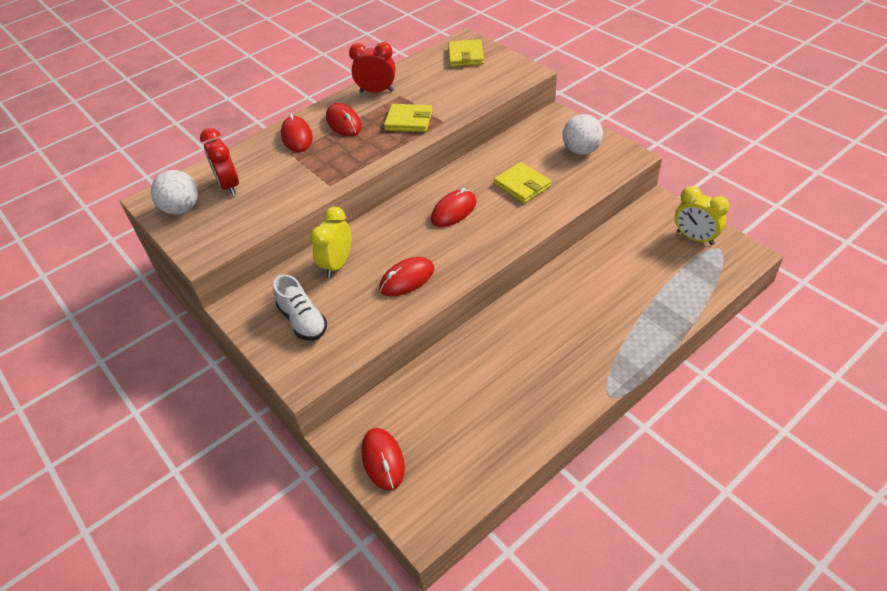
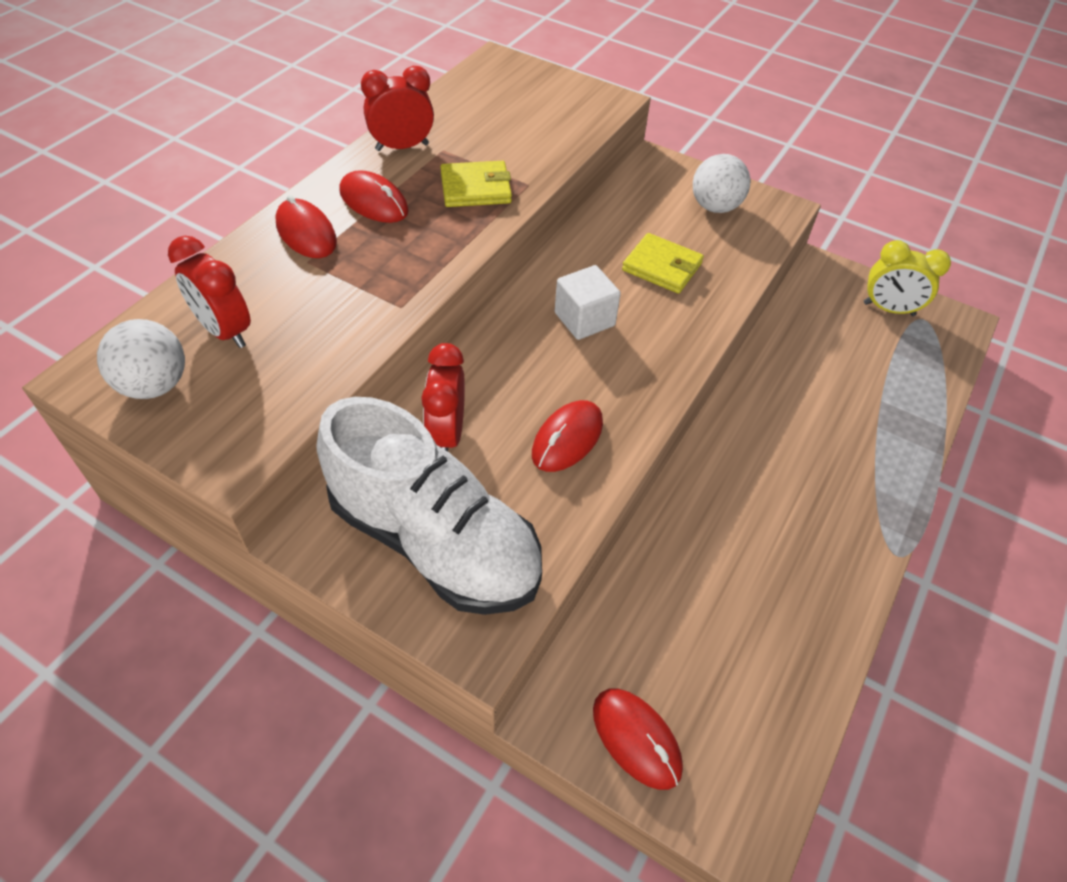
camera: 25 degrees left, 5 degrees up
white shoe [273,274,327,341] -> white shoe [317,397,542,615], size x2.02
yellow clock [310,207,352,278] -> red clock [421,343,465,451]
red mouse [431,188,477,227] -> white cube [555,265,621,340]
yellow wallet [448,39,484,67] -> none

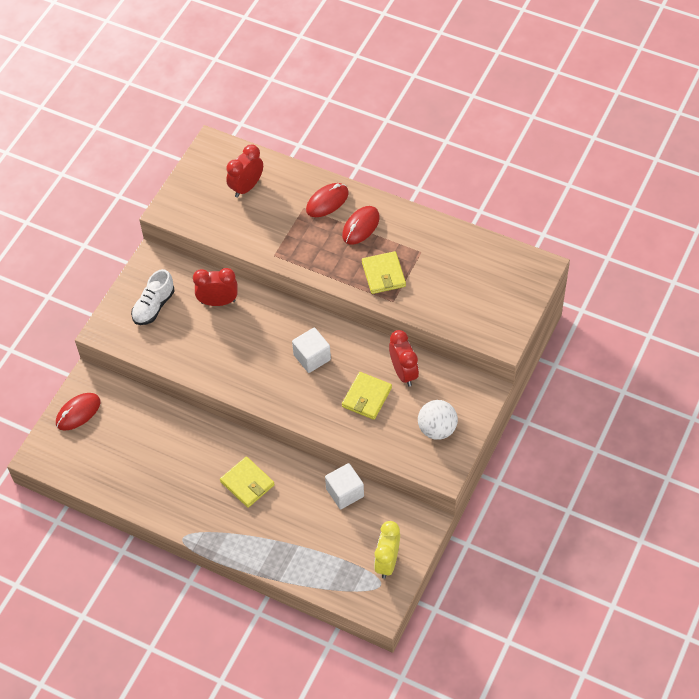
camera: 90 degrees right, 5 degrees up
white ball [97,319,185,399] -> none
white shoe [317,397,542,615] -> white shoe [131,269,175,325], size x0.50
red clock [361,66,434,151] -> red clock moved to [389,330,419,387]
red mouse [532,400,603,472] -> none
none -> yellow wallet [220,456,275,508]
none -> white cube [325,463,364,509]

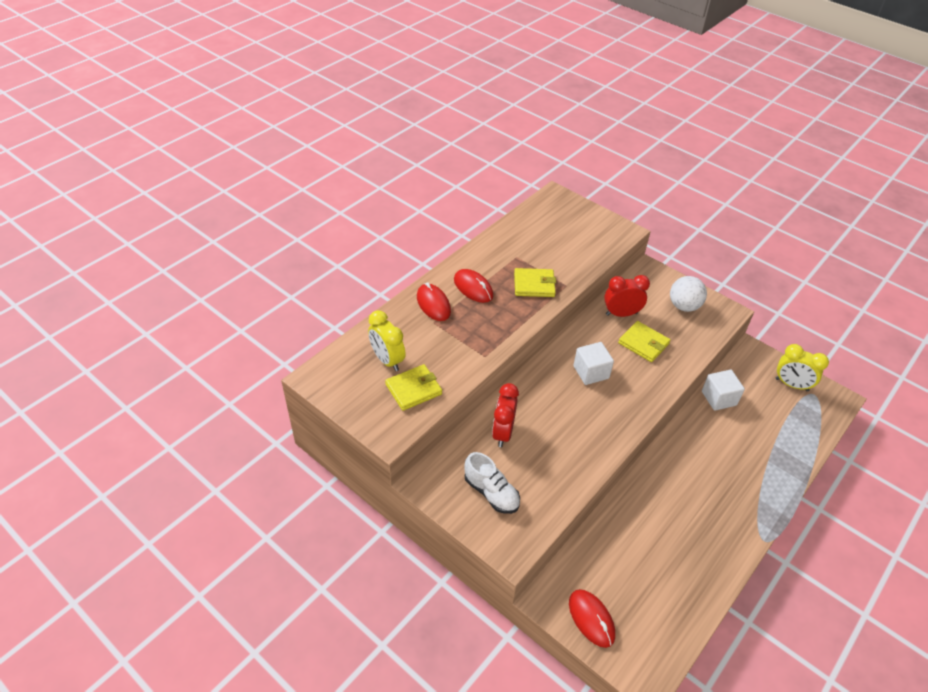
camera: 80 degrees left, 10 degrees down
yellow wallet [220,456,275,508] -> yellow wallet moved to [385,364,442,411]
red clock [226,145,263,198] -> yellow clock [368,310,406,371]

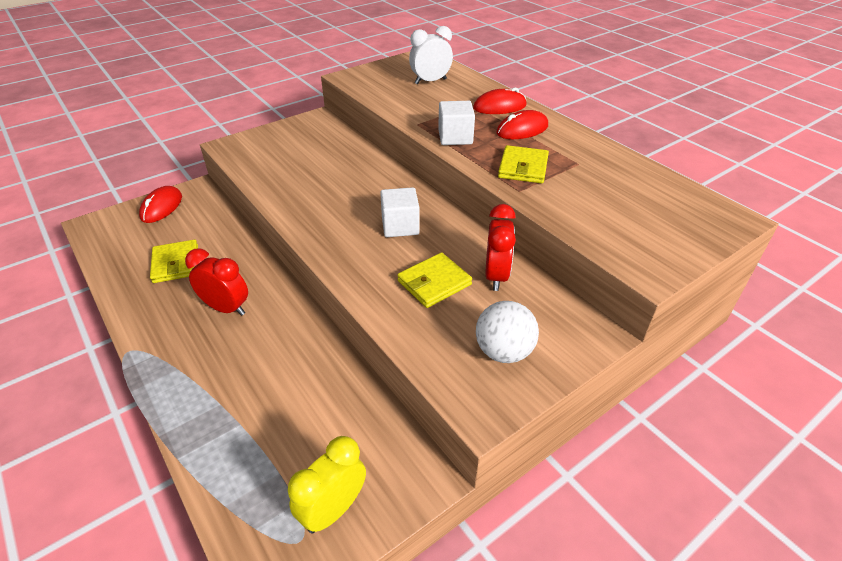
camera: 105 degrees right, 5 degrees down
yellow clock [368,310,406,371] -> white clock [409,26,453,84]
yellow wallet [385,364,442,411] -> yellow wallet moved to [150,239,198,283]
white shoe [464,452,520,514] -> none
red clock [492,383,519,447] -> red clock moved to [185,248,248,316]
red mouse [569,589,615,648] -> red mouse turned 60 degrees counterclockwise [139,186,182,223]
white cube [702,370,745,411] -> white cube moved to [438,101,475,145]

